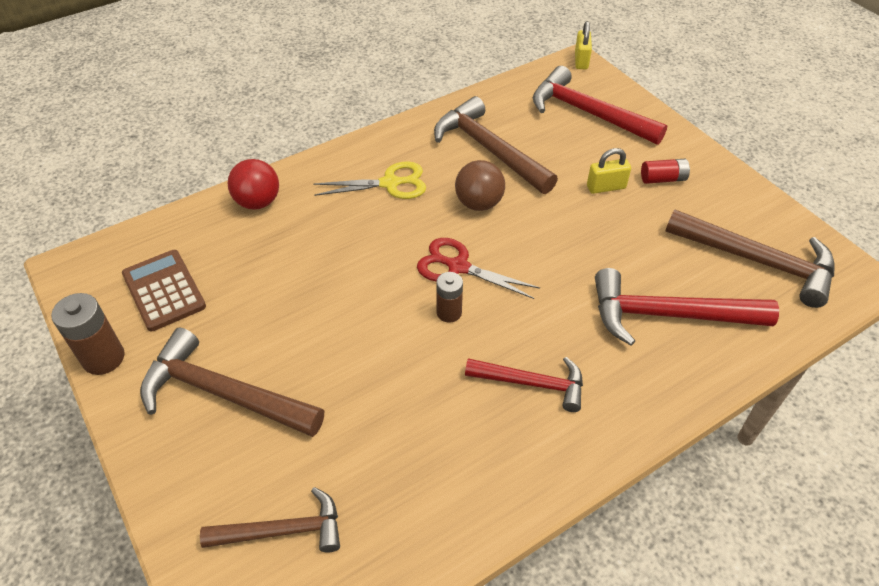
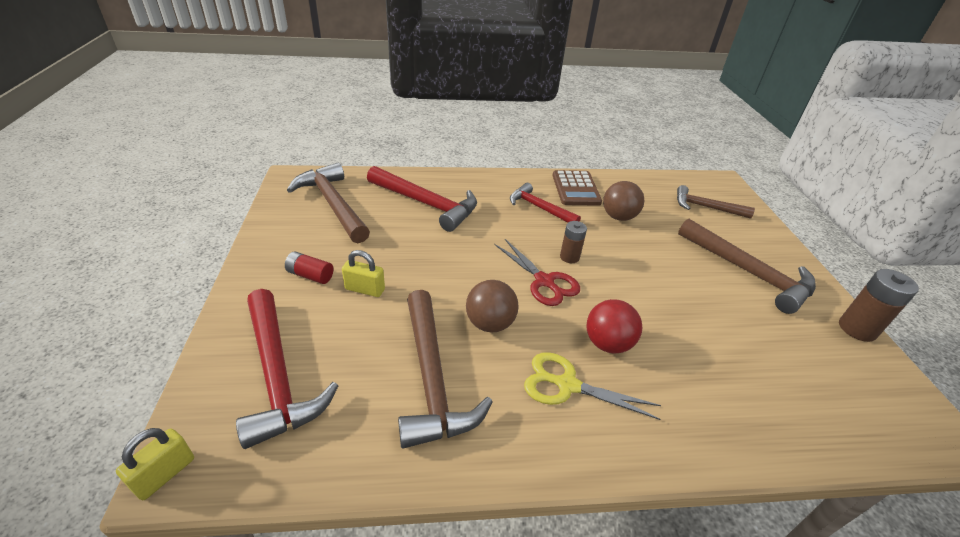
camera: 155 degrees left, 10 degrees down
brown calculator [122,250,206,331] -> brown calculator moved to [553,170,602,206]
red ball [227,159,279,210] -> red ball moved to [587,299,642,354]
none -> brown ball [603,181,644,221]

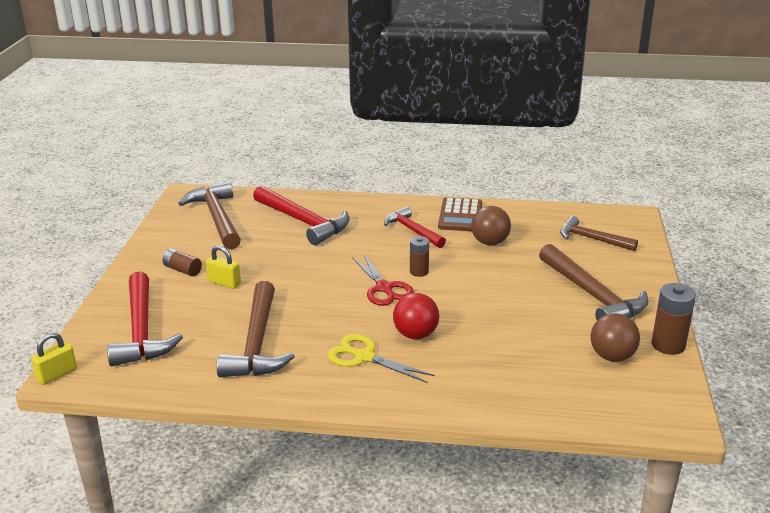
camera: 15 degrees right, 10 degrees down
red battery [285,252,333,284] -> brown battery [162,249,202,276]
brown ball [466,280,519,333] -> brown ball moved to [590,313,640,362]

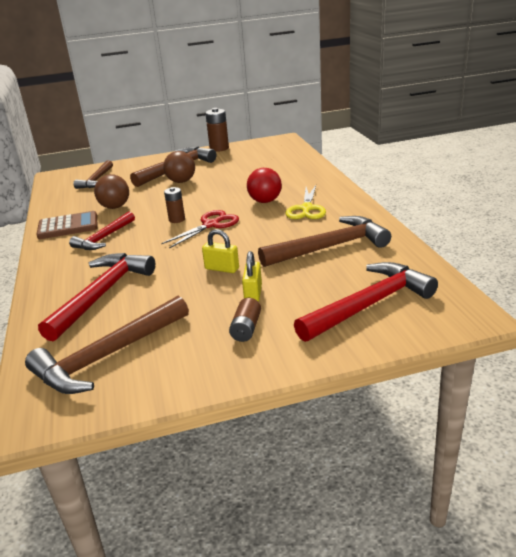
camera: 110 degrees left, 0 degrees up
yellow padlock [31,332,77,385] -> yellow padlock moved to [202,229,239,273]
brown ball [590,313,640,362] -> brown ball moved to [163,151,195,183]

